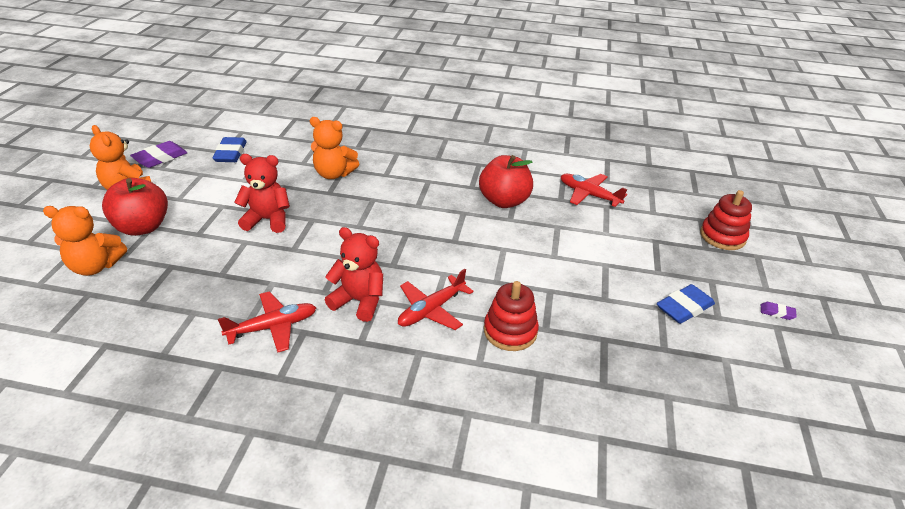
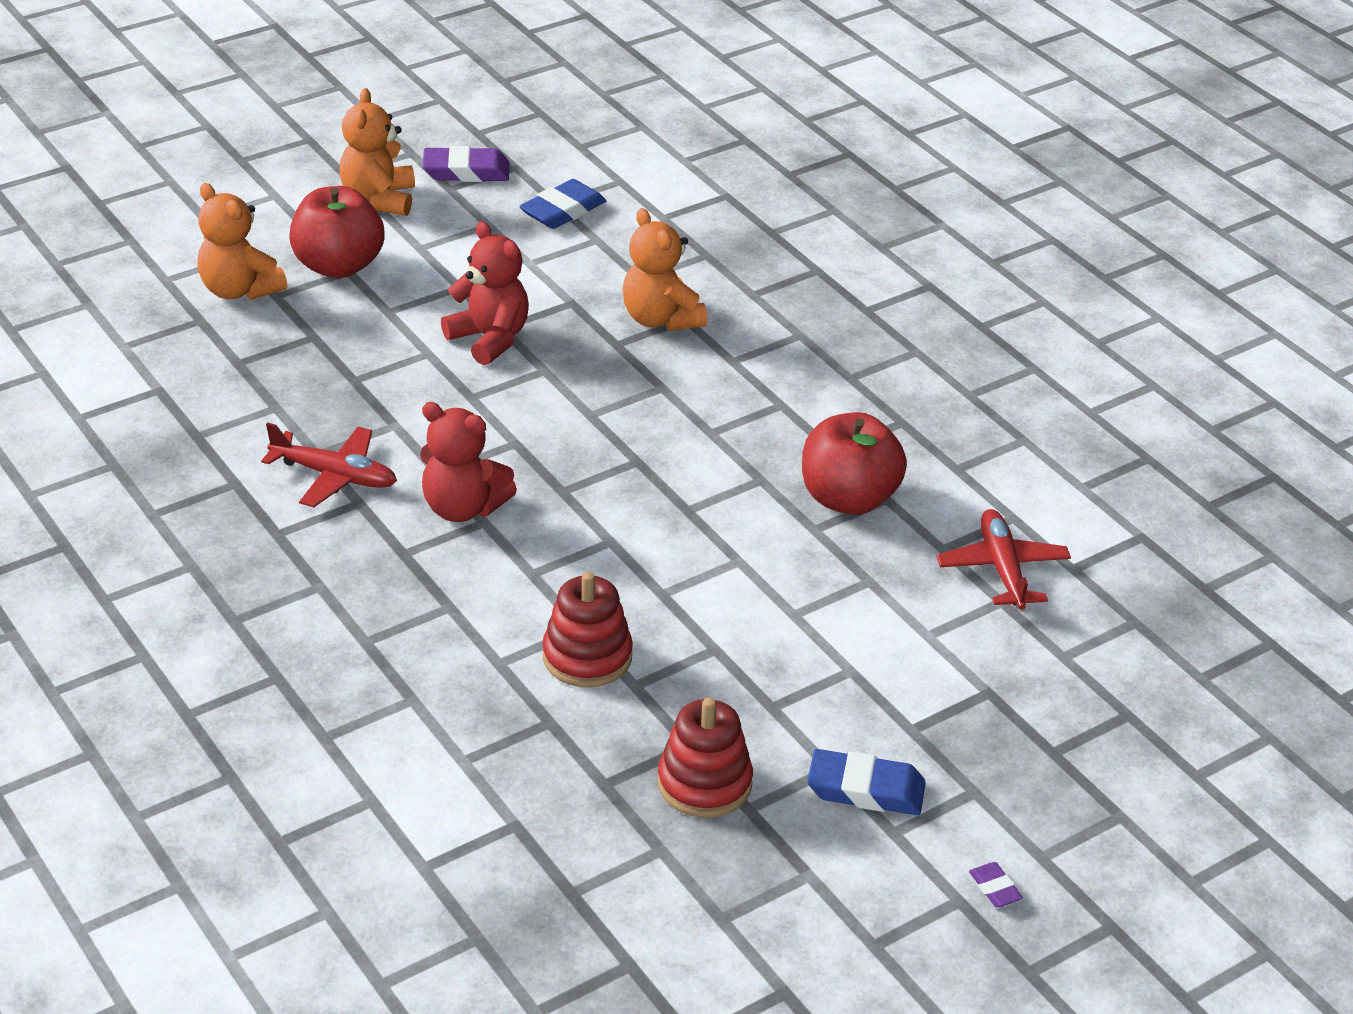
camera: 45 degrees right, 0 degrees up
red teddy bear [325,227,383,322] -> red teddy bear turned 135 degrees clockwise [420,402,517,522]
red plane [398,269,474,330] -> none
red stacking toy [700,190,752,250] -> red stacking toy moved to [658,697,753,818]

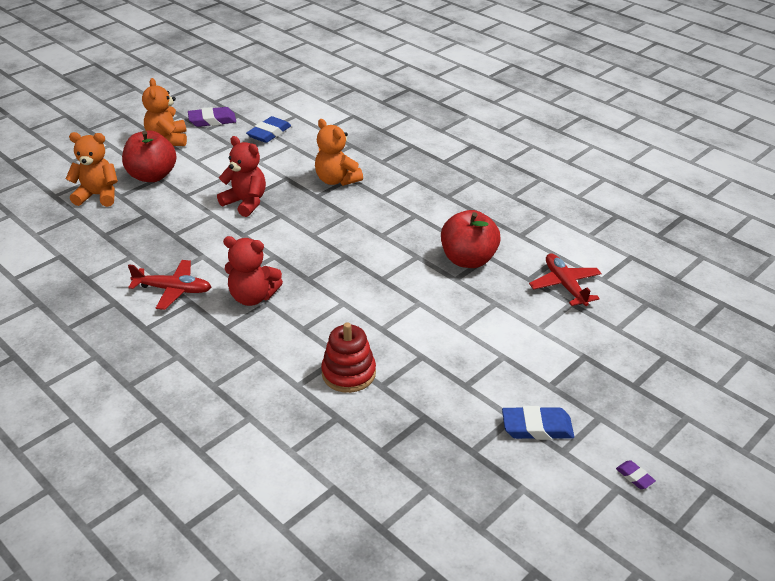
camera: 10 degrees left, 0 degrees up
orange teddy bear [197,183,287,300] -> orange teddy bear turned 150 degrees clockwise [66,132,118,207]
red stacking toy [658,697,753,818] -> none

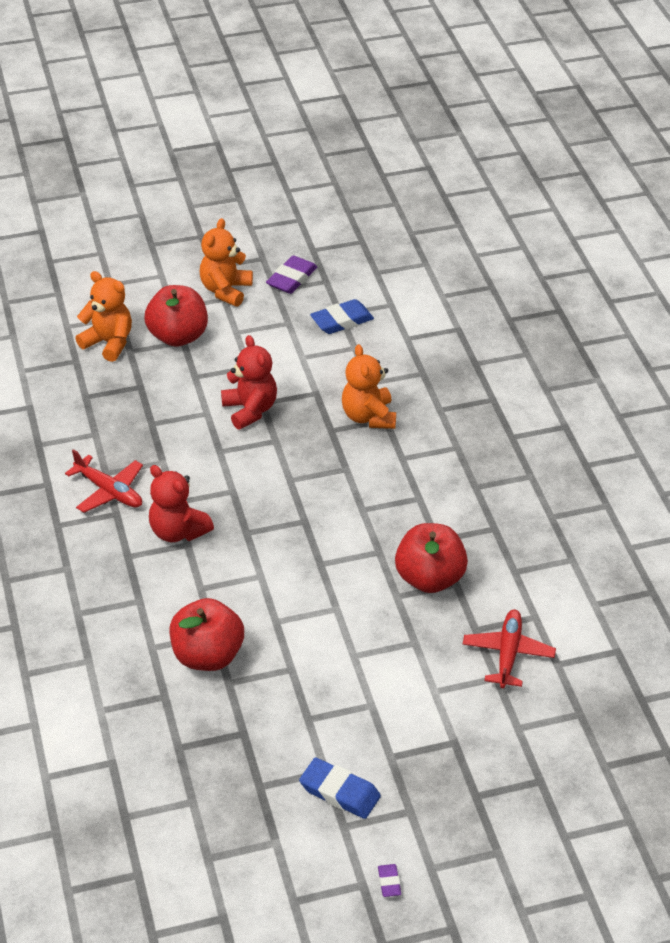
camera: 30 degrees right, 5 degrees up
purple eraser [188,107,236,127] -> purple eraser turned 75 degrees counterclockwise [266,256,317,294]
red stacking toy [321,322,376,393] -> red apple [170,598,244,671]

